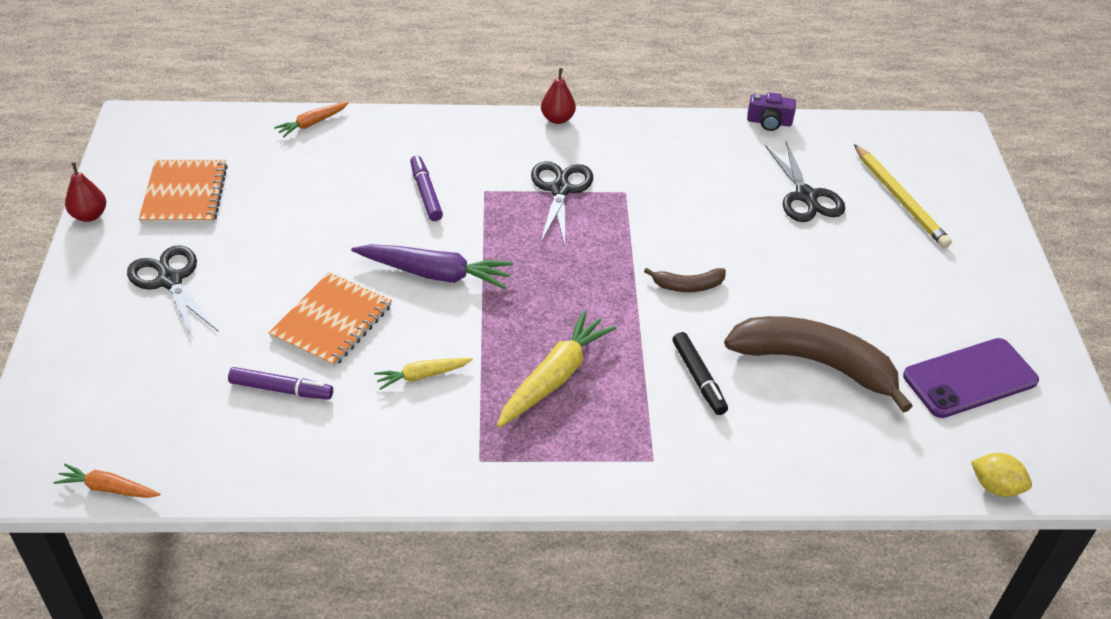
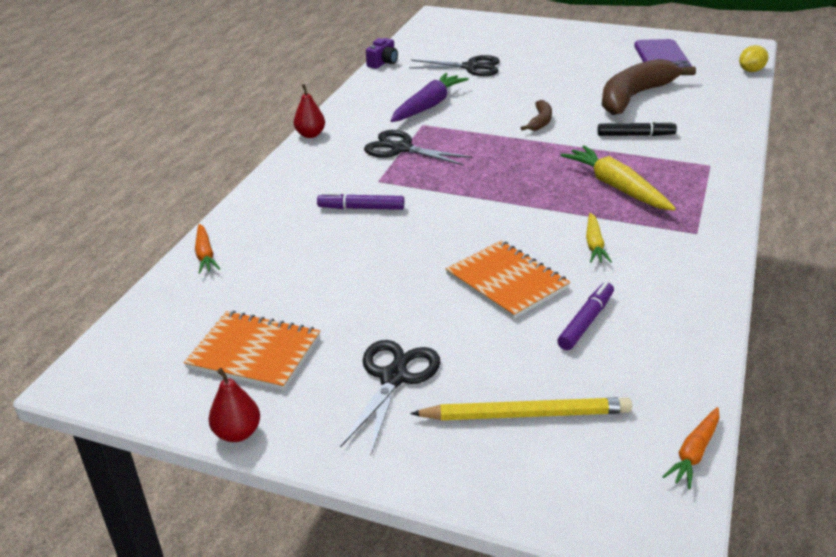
camera: 65 degrees left, 10 degrees down
black scissors [127,245,219,339] -> black scissors turned 120 degrees clockwise [340,340,441,454]
purple carrot [351,244,514,289] -> purple carrot moved to [391,73,469,122]
yellow pencil [854,144,952,248] -> yellow pencil moved to [410,397,632,420]

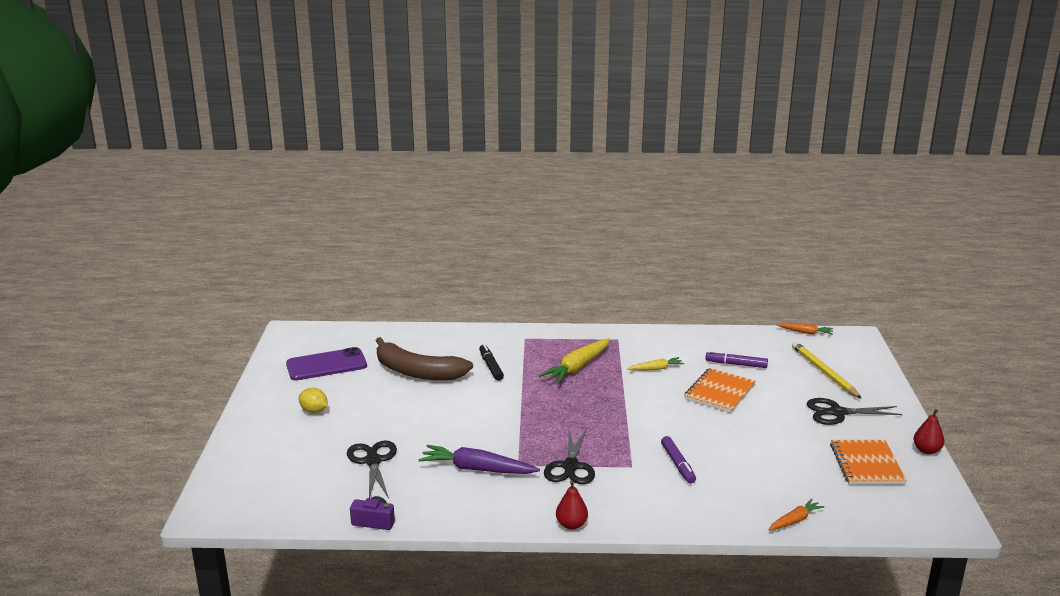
camera: 110 degrees left, 10 degrees down
brown banana [521,100,552,131] -> none
yellow lemon [739,45,768,72] -> yellow lemon moved to [299,388,328,413]

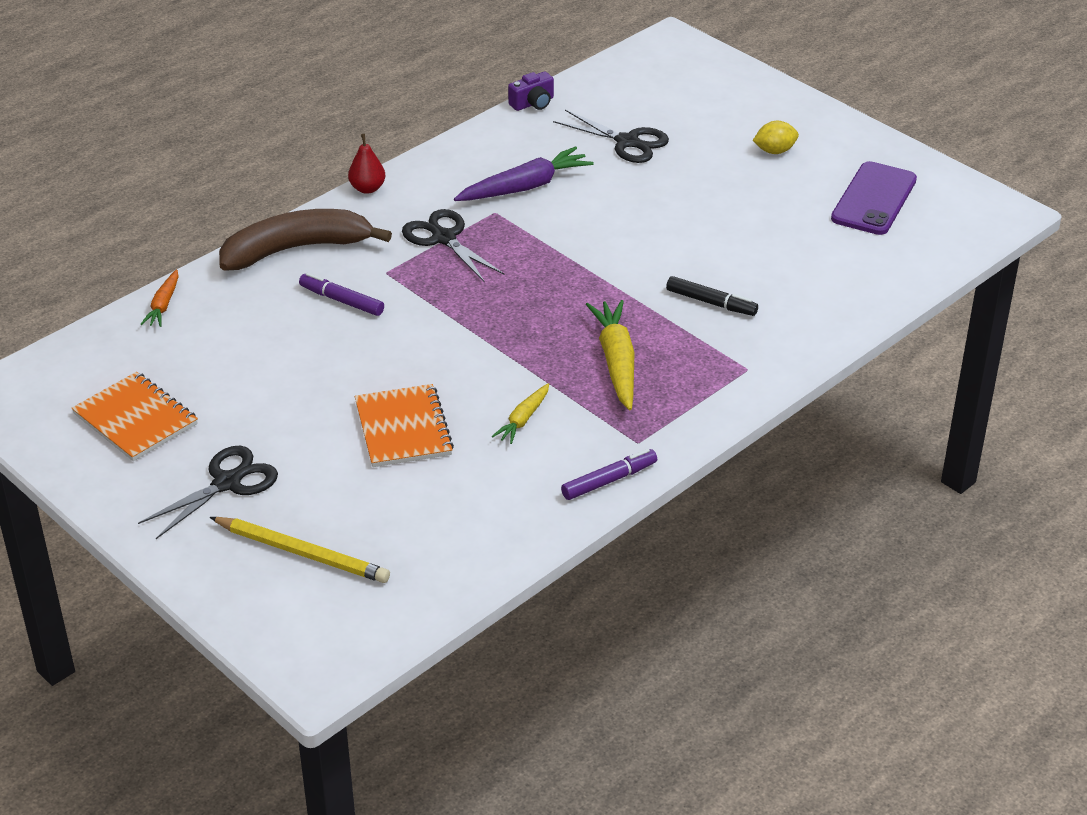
camera: 135 degrees right, 15 degrees up
brown banana [376,337,473,380] -> brown banana moved to [219,209,392,270]
purple marker [705,351,768,368] -> purple marker moved to [561,449,657,500]
orange carrot [777,323,833,335] -> none
red pear [914,409,944,454] -> none

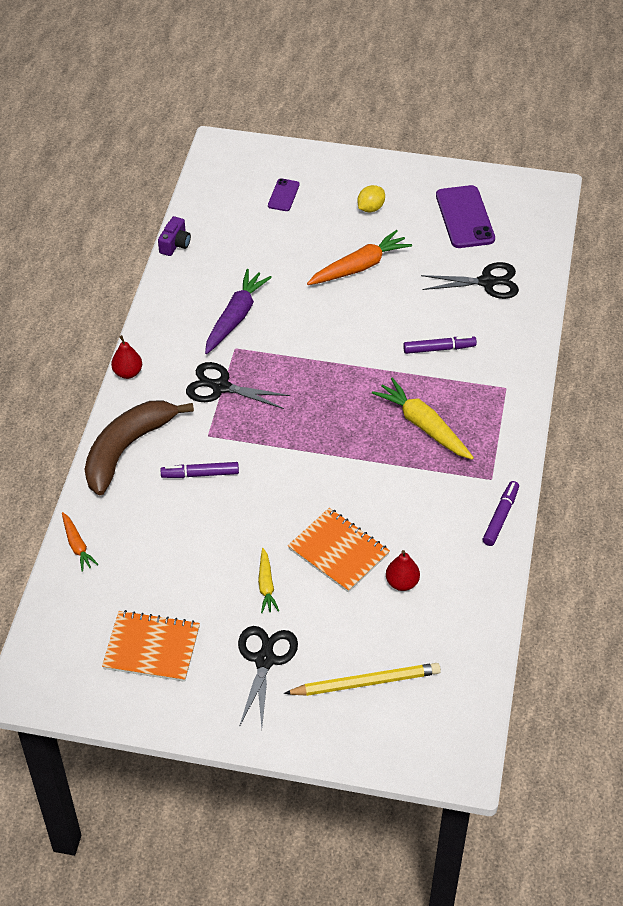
camera: 35 degrees left, 10 degrees up
yellow carrot [492,383,549,444] -> yellow carrot moved to [258,548,279,613]
black scissors [553,110,669,163] -> black scissors moved to [421,262,519,299]
black marker [666,276,758,316] -> purple marker [403,336,477,354]
none -> purple phone [268,178,300,211]
none -> orange carrot [307,230,412,285]
none -> red pear [386,550,420,591]

